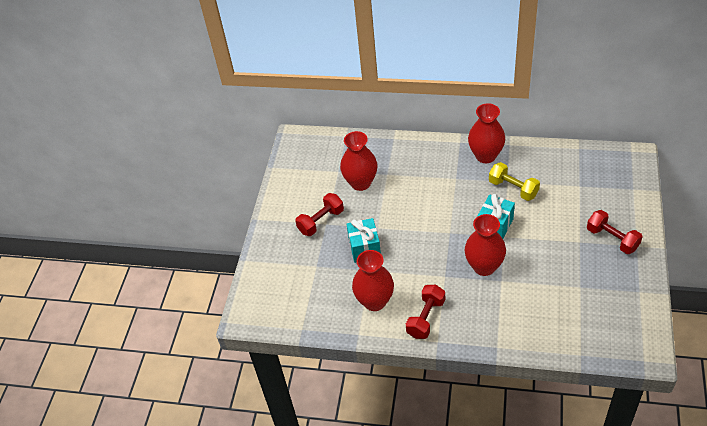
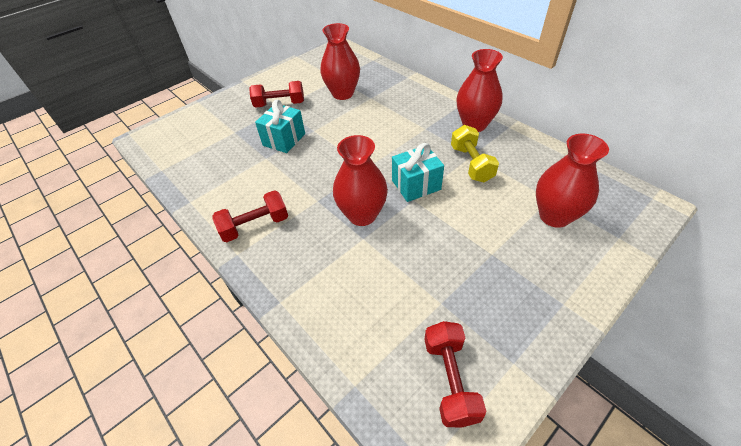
camera: 35 degrees right, 0 degrees up
red vase [352,250,394,311] -> red vase moved to [536,134,609,228]
red dumbbell [587,210,643,254] -> red dumbbell moved to [424,321,487,427]

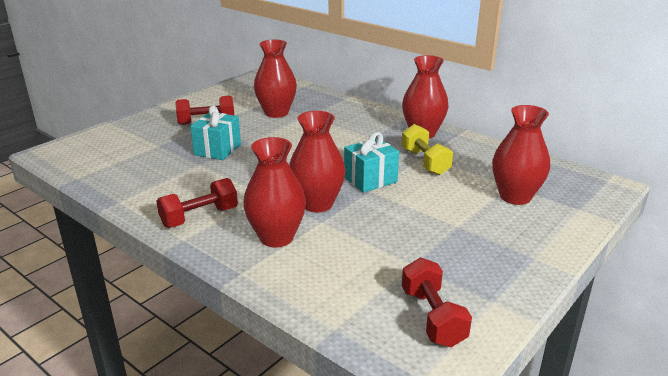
camera: 10 degrees left, 20 degrees down
none -> red vase [243,137,306,247]

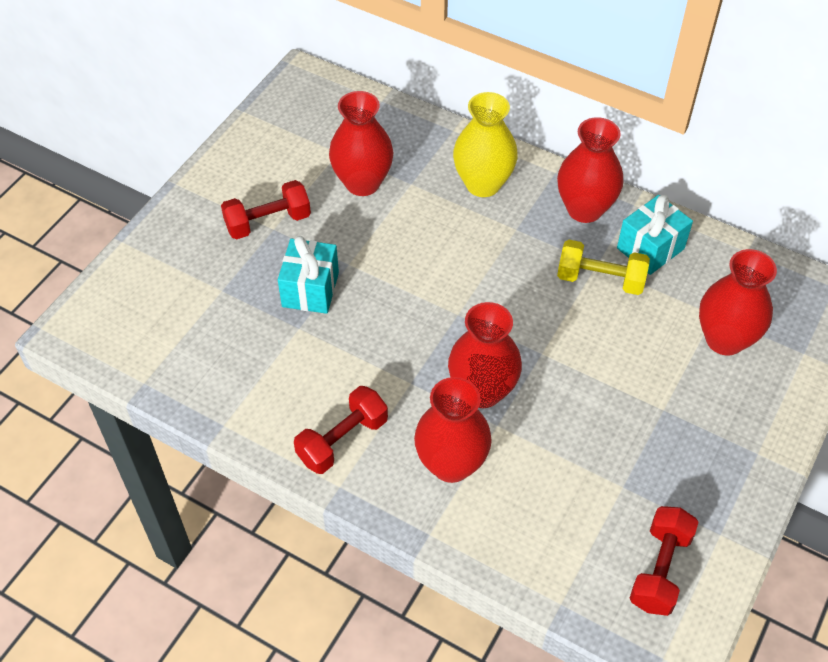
camera: 10 degrees left, 25 degrees up
turquoise gift [344,132,399,193] -> turquoise gift moved to [617,195,693,275]
yellow dumbbell [401,124,453,175] -> yellow dumbbell turned 45 degrees counterclockwise [557,240,650,295]
red dumbbell [402,257,472,347] -> red dumbbell turned 45 degrees clockwise [629,506,698,616]
none -> yellow vase [453,92,518,197]

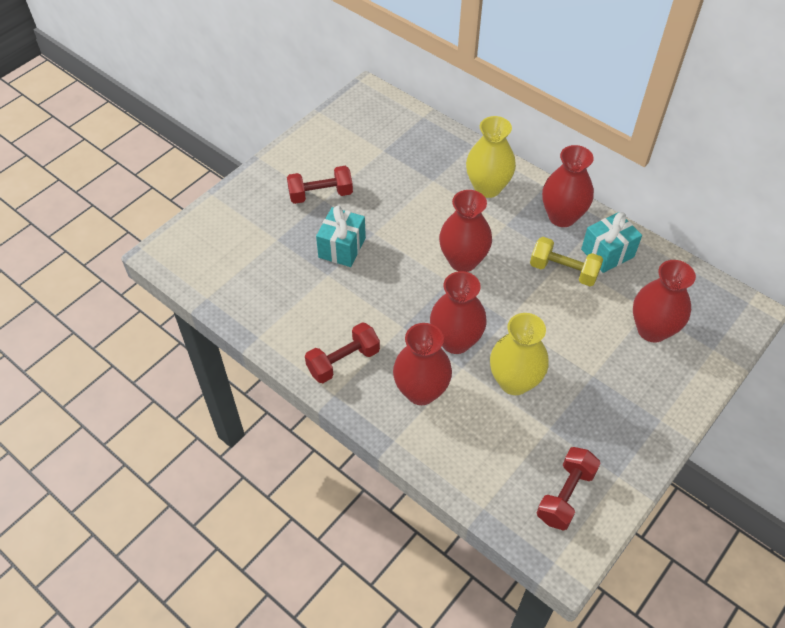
camera: 10 degrees right, 0 degrees up
red vase [329,91,393,196] -> red vase moved to [439,190,492,272]
none -> yellow vase [490,313,549,395]

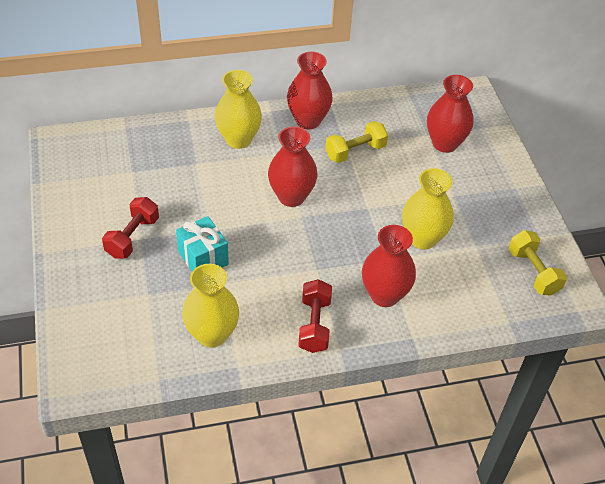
camera: 55 degrees left, 5 degrees down
red vase [430,271,487,354] -> none
red dumbbell [537,447,601,530] -> yellow dumbbell [509,230,567,296]
turquoise gift [581,212,642,273] -> none
none -> yellow vase [182,264,239,348]

